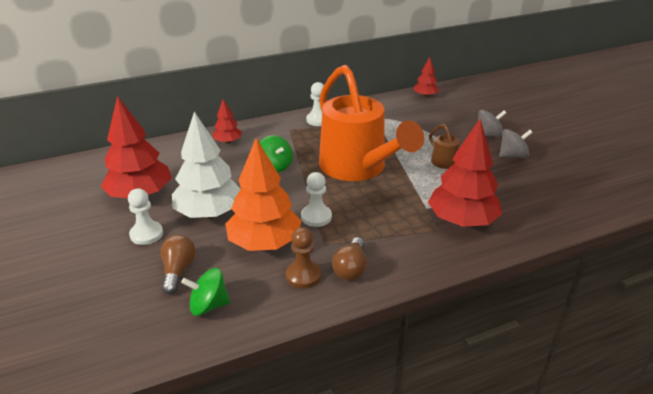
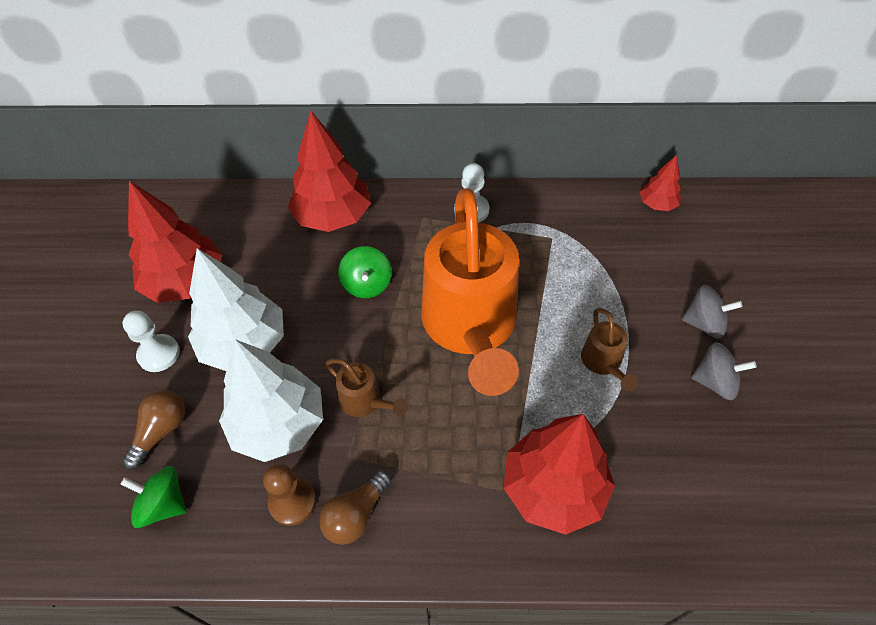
camera: 25 degrees right, 20 degrees up
red tree [212,99,242,144] -> red tree [288,110,371,232], size x1.98
orange tree [225,138,302,251] -> white tree [219,339,323,462]
white pawn [301,172,332,227] -> brown watering can [325,358,408,417]

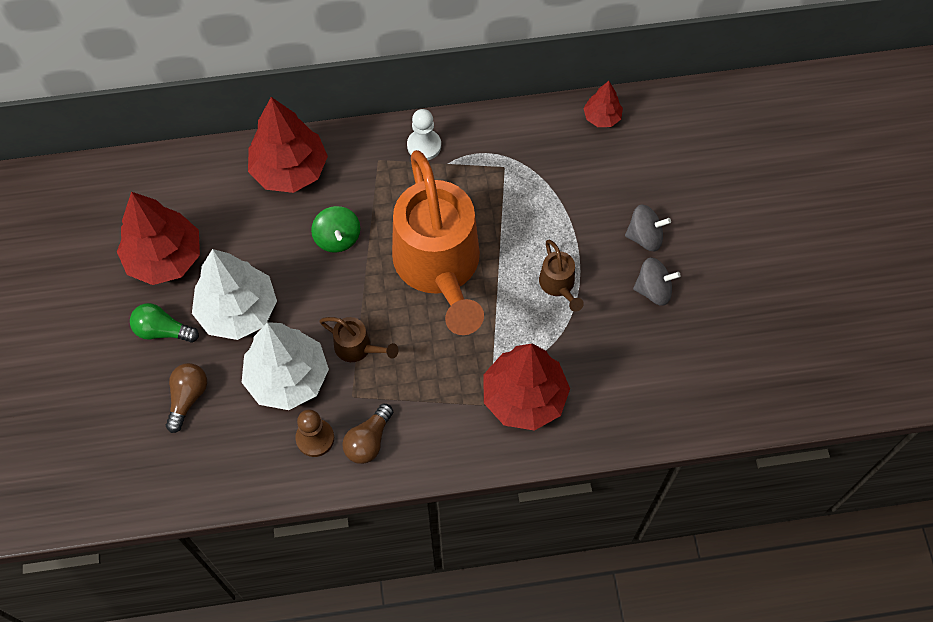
camera: 10 degrees left, 10 degrees up
green spinning top [121,466,186,528] -> none
white pawn [122,311,180,372] -> green light bulb [130,303,199,343]

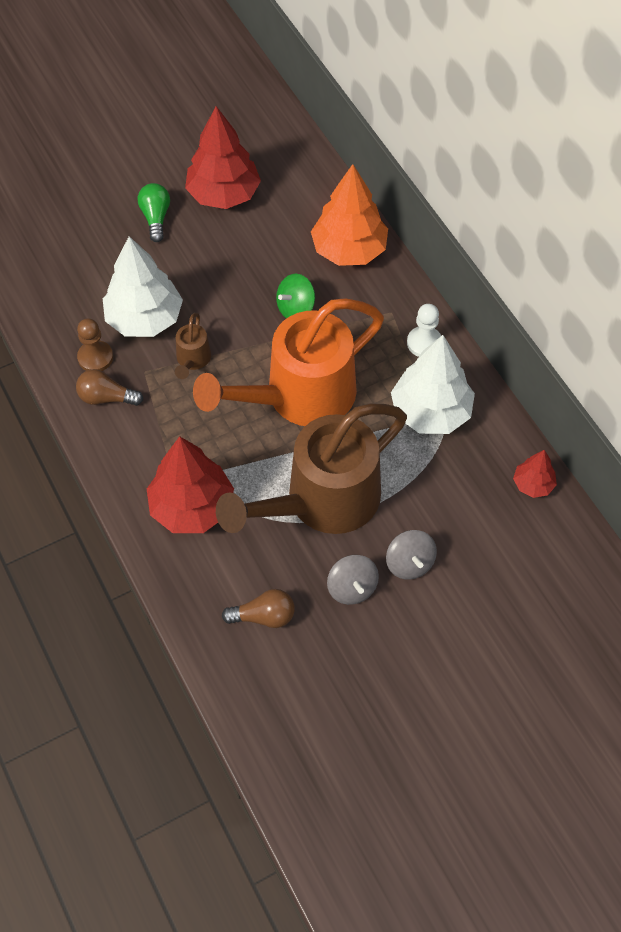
camera: 70 degrees right, 5 degrees down
brown light bulb [166,363,207,433] -> brown light bulb moved to [222,589,295,628]
white tree [192,249,277,340] -> white tree moved to [391,335,475,434]
red tree [248,97,328,193] -> orange tree [311,164,388,266]
brown watering can [539,240,584,312] -> brown watering can [216,404,407,534], size x2.47

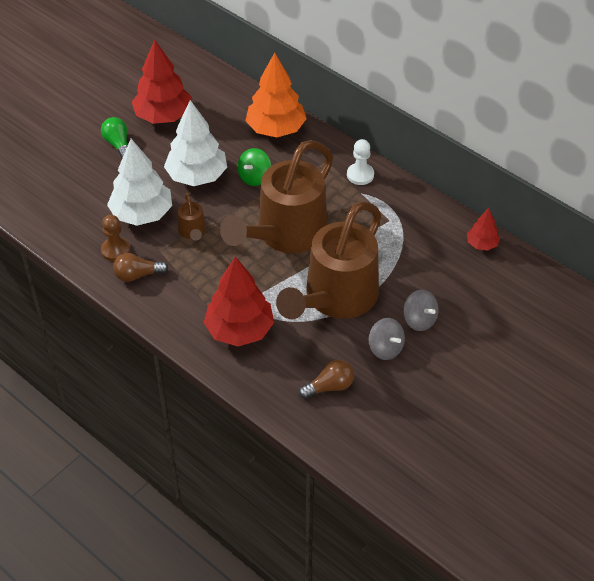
camera: 20 degrees left, 10 degrees down
orange watering can [193,298,384,426] -> brown watering can [220,140,333,253]
white tree [391,335,475,434] -> white tree moved to [164,100,227,186]

